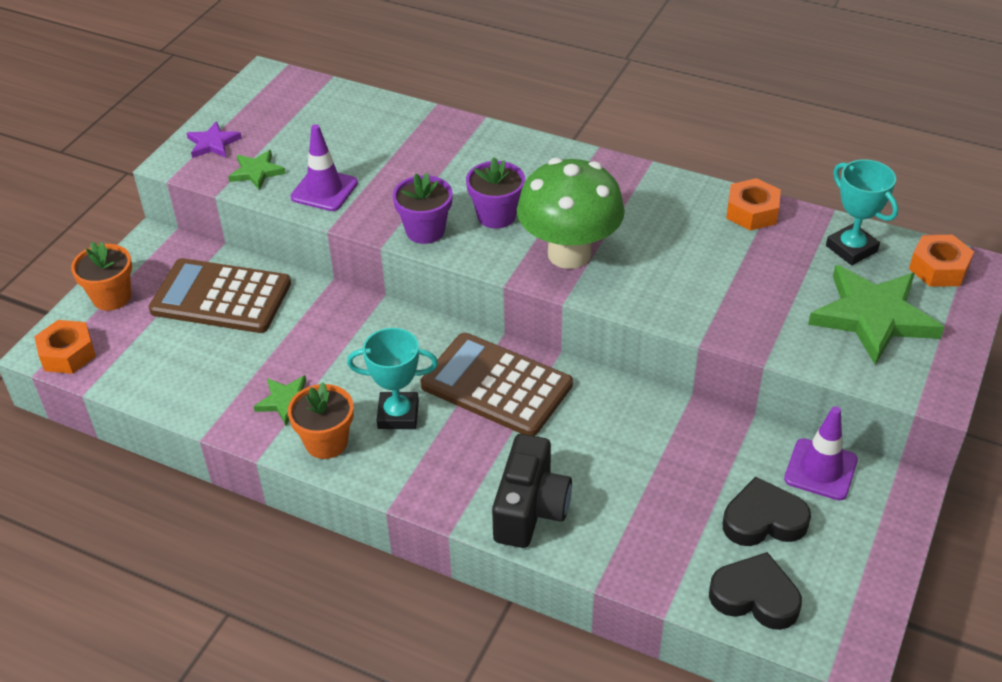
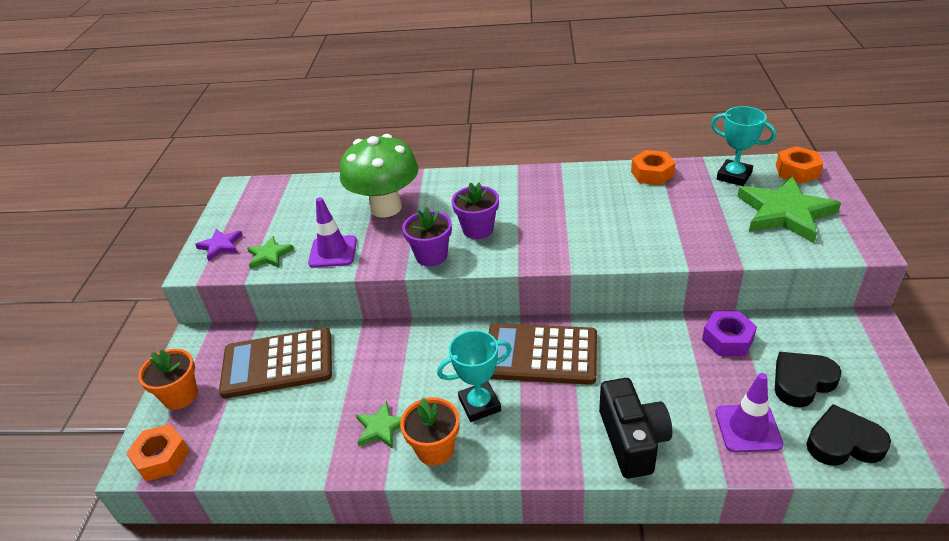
camera: 20 degrees left, 5 degrees down
green mushroom [517,158,625,269] -> green mushroom moved to [340,134,419,218]
purple traffic cone [784,406,858,500] -> purple traffic cone moved to [715,373,784,453]
none -> purple nut [702,311,757,356]

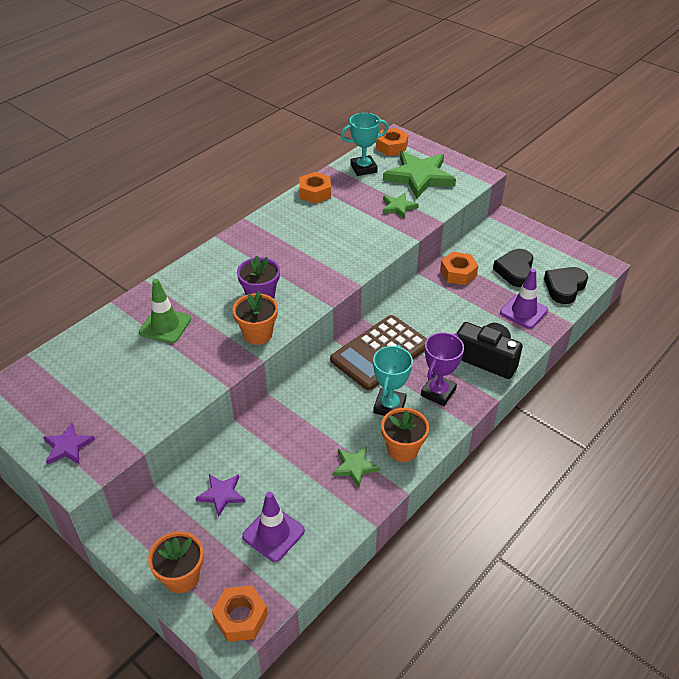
camera: 55 degrees left, 5 degrees up
brown calculator [219,327,332,399] -> purple star [196,474,245,517]
green star [247,236,294,269] -> green star moved to [383,193,419,219]
purple traffic cone [308,197,357,268] -> purple traffic cone moved to [242,492,305,562]
green mushroom [340,134,419,218] -> green traffic cone [139,279,191,344]
purple flower pot [402,207,452,266] -> orange flower pot [233,291,278,345]
purple nut [702,311,757,356] -> orange nut [440,252,478,285]
none -> purple trophy [421,332,464,406]

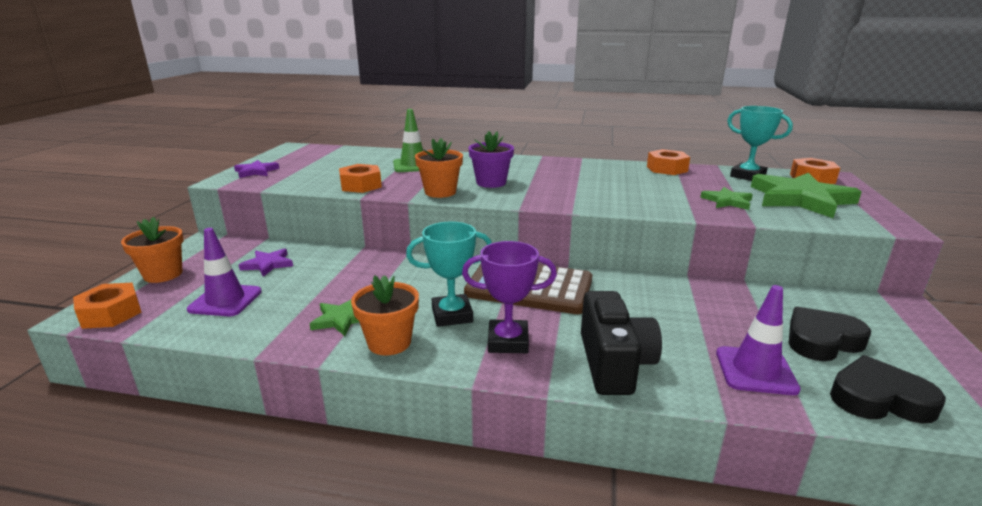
camera: 60 degrees right, 20 degrees down
orange nut [440,252,478,285] -> orange nut moved to [339,164,382,193]

